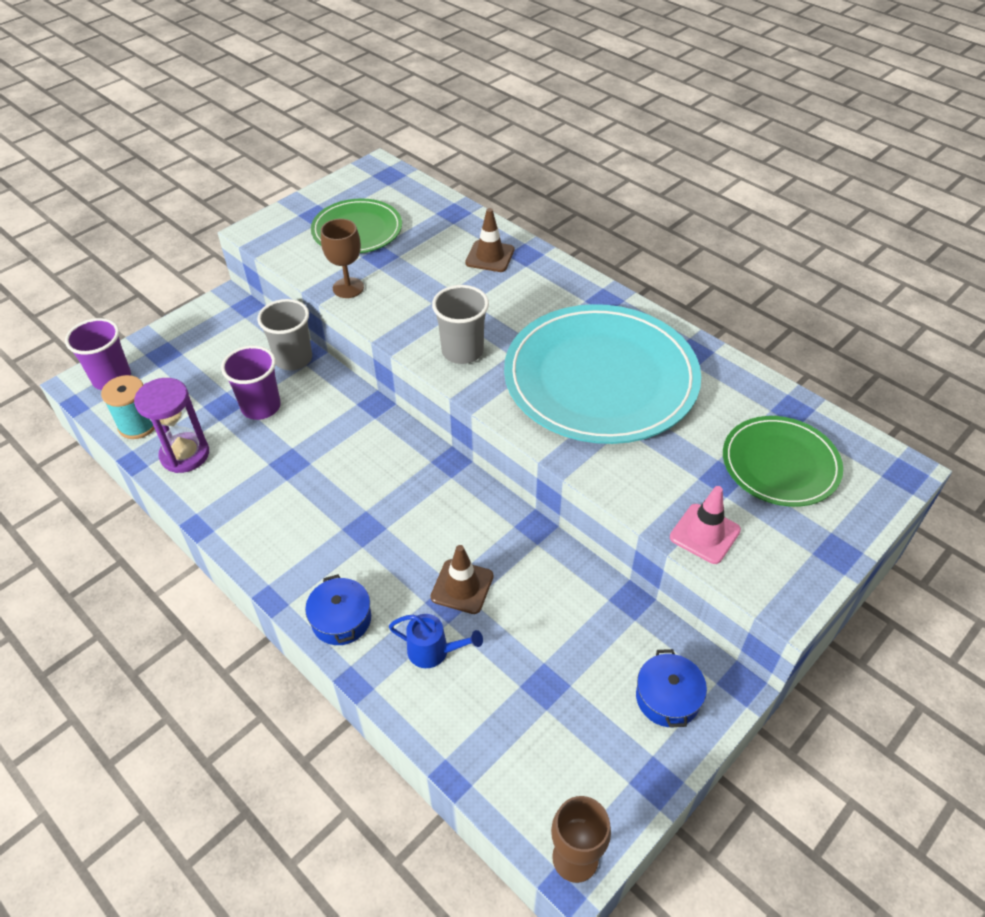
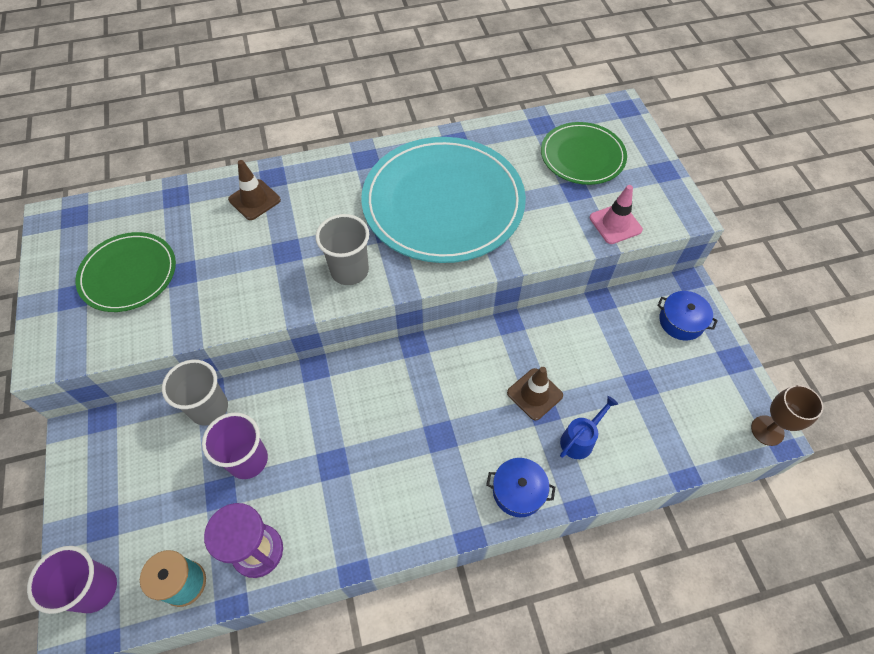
camera: 60 degrees left, 10 degrees up
brown goblet [321,219,364,298] -> none

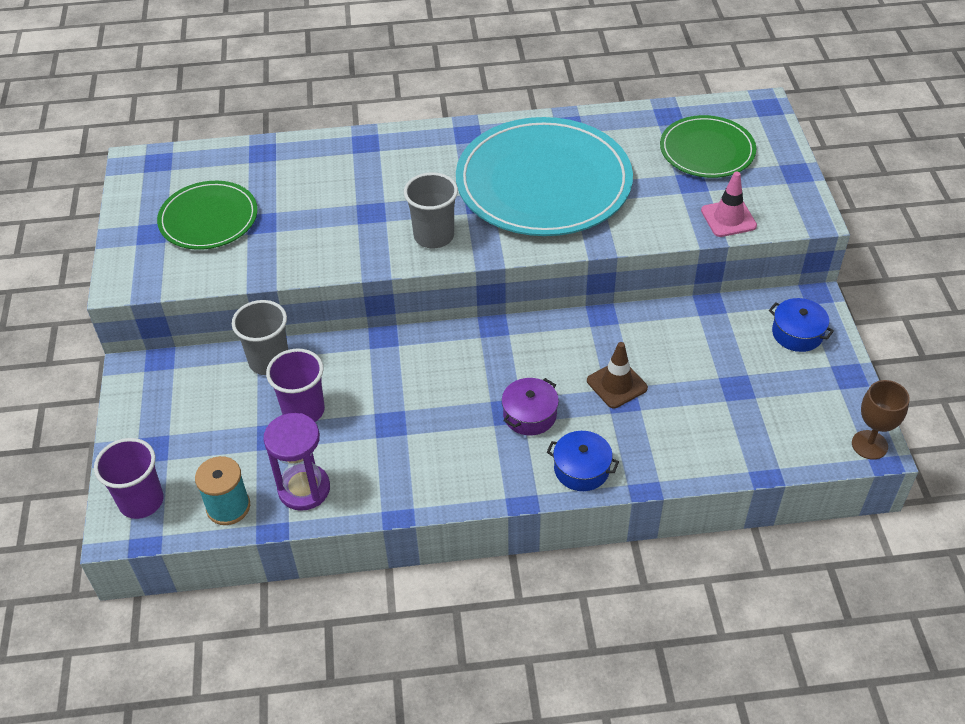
camera: 10 degrees right, 10 degrees down
brown traffic cone [228,160,281,220] -> none
blue watering can [560,396,618,459] -> none
none -> purple pot [502,378,559,435]

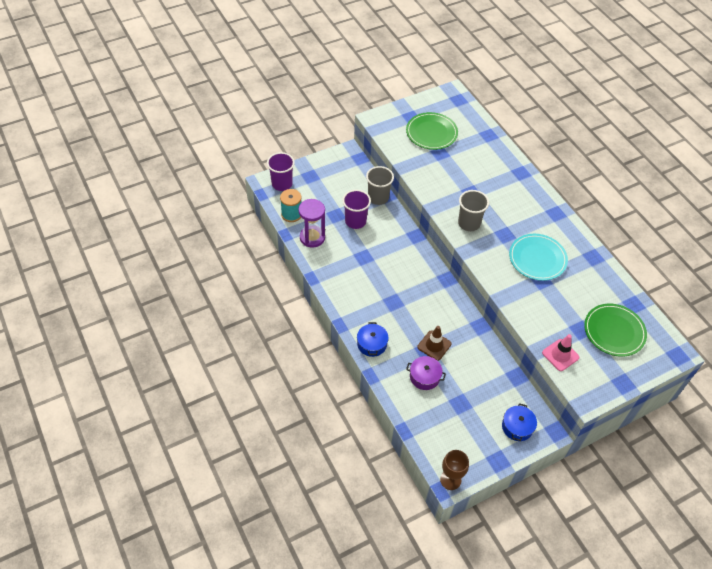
camera: 65 degrees right, 5 degrees up
turquoise plate [456,117,633,236] -> turquoise plate [509,234,568,281], size x0.55
purple pot [502,378,559,435] -> purple pot moved to [406,356,446,390]

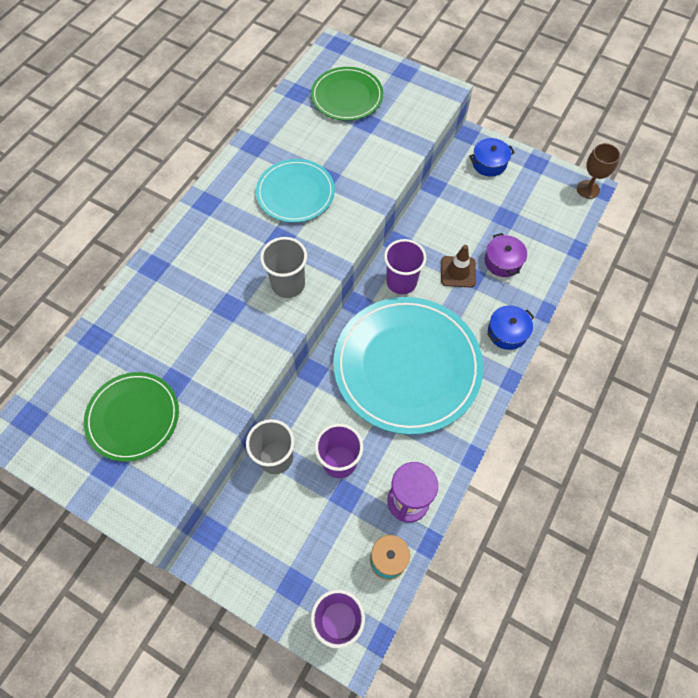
camera: 120 degrees left, 10 degrees up
pink traffic cone [542,334,579,371] -> none
none -> turquoise plate [333,297,483,435]
none -> purple cup [384,239,427,294]

